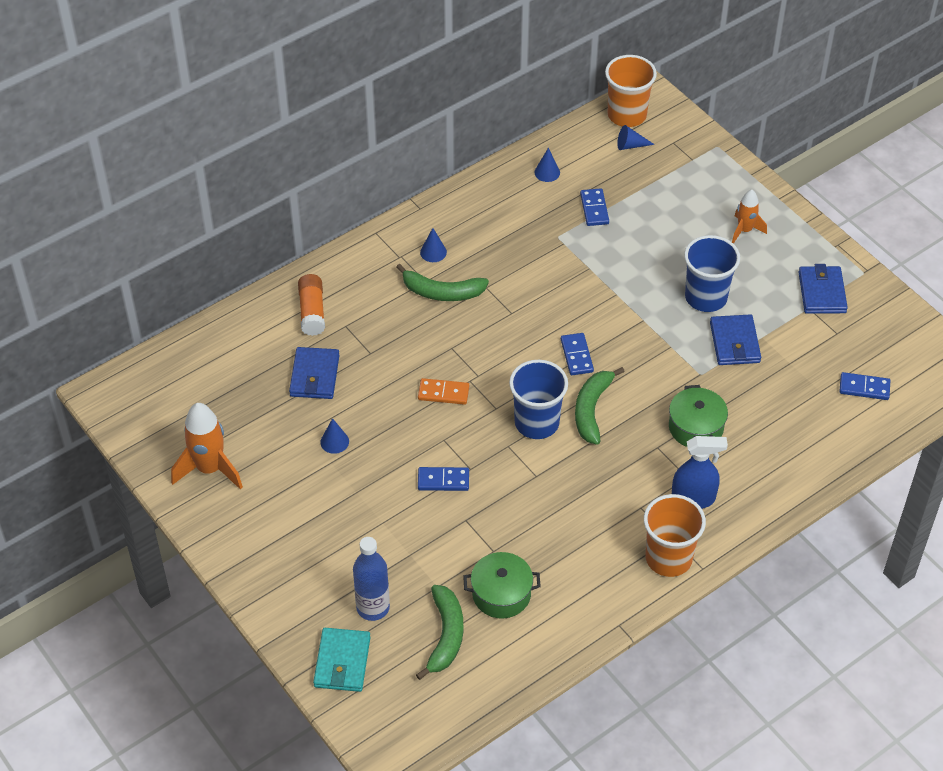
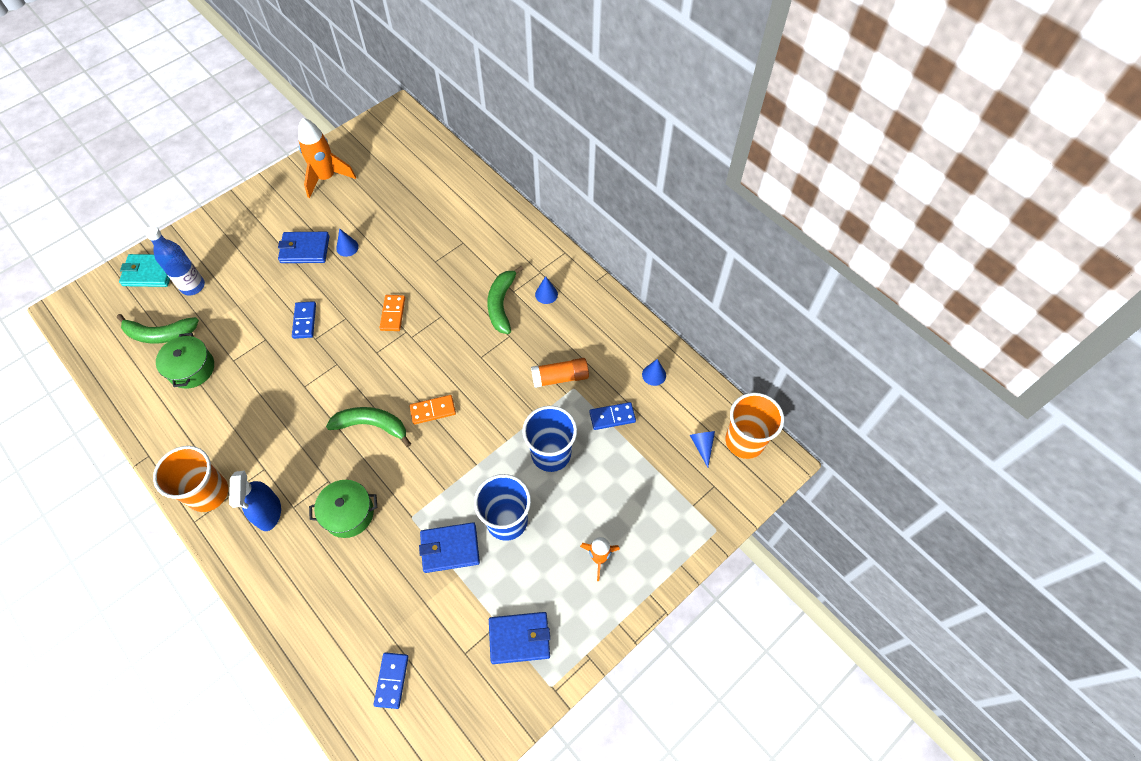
camera: 85 degrees right, 10 degrees up
blue wallet [289,347,339,399] -> blue wallet moved to [278,232,330,263]
orange glue stick [298,274,325,336] -> orange glue stick moved to [531,358,589,388]
blue cup [509,360,568,439] -> blue cup moved to [522,406,577,472]
blue domino [561,333,594,375] -> orange domino [410,395,456,424]

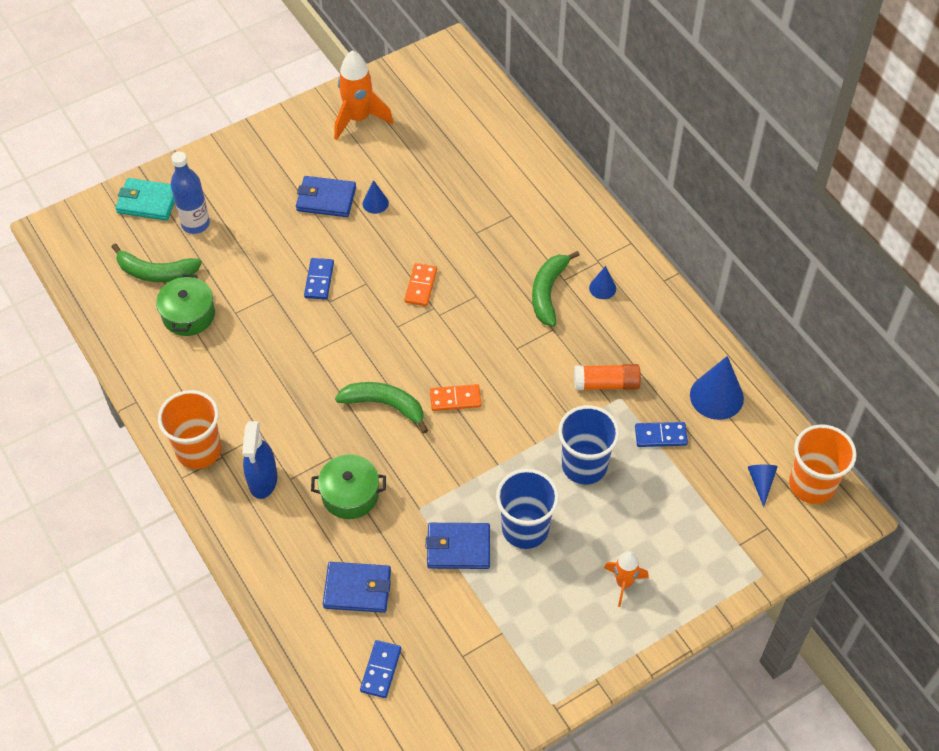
camera: 10 degrees right, 5 degrees down
blue wallet [489,612,550,664] -> blue wallet moved to [323,562,391,613]
blue cone [642,359,666,386] -> blue cone [690,356,744,420], size x1.89

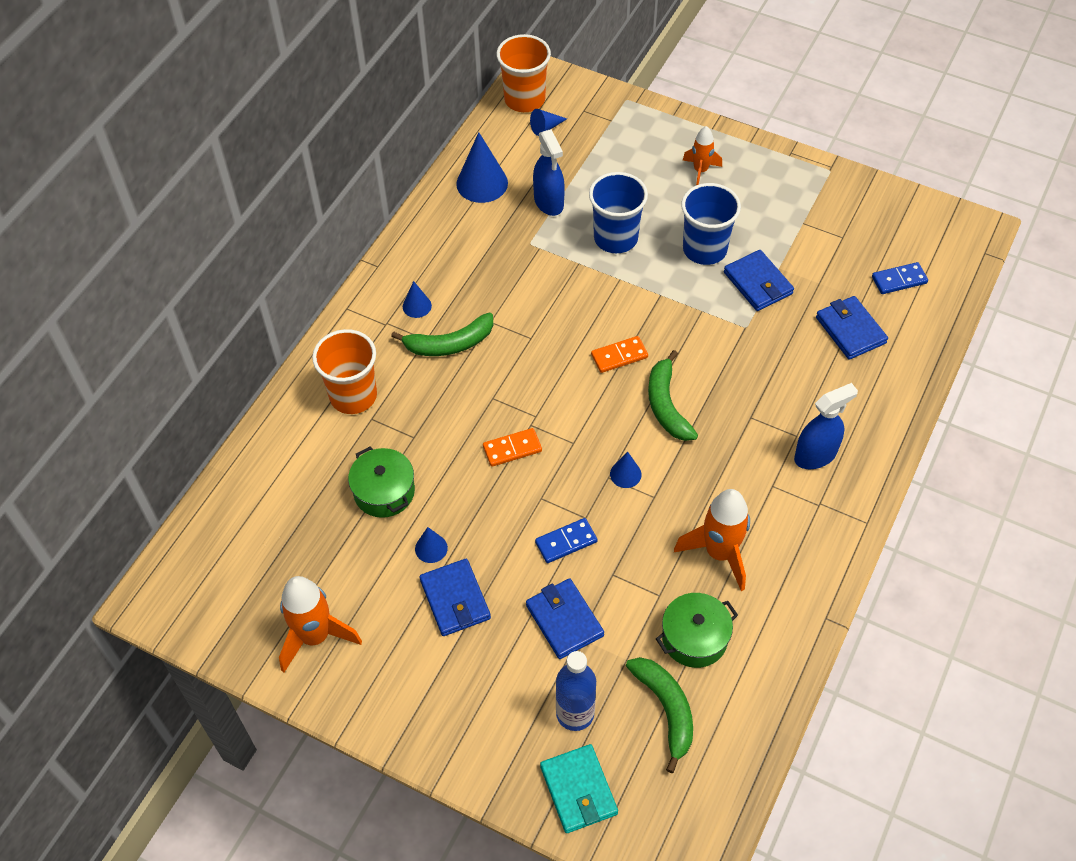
camera: 120 degrees left, 0 degrees up
orange cup [158,390,222,469] -> orange cup moved to [312,329,377,414]
green pot [311,454,386,519] -> green pot moved to [348,446,415,518]
orange domino [430,384,481,411] -> orange domino turned 75 degrees counterclockwise [591,336,648,373]
orange glue stick [574,364,641,390] -> none
blue domino [635,422,688,447] -> blue spray bottle [533,130,565,216]
none -> blue wallet [526,578,604,659]
none -> blue cone [610,452,642,488]
none -> orange rocket [674,489,750,591]

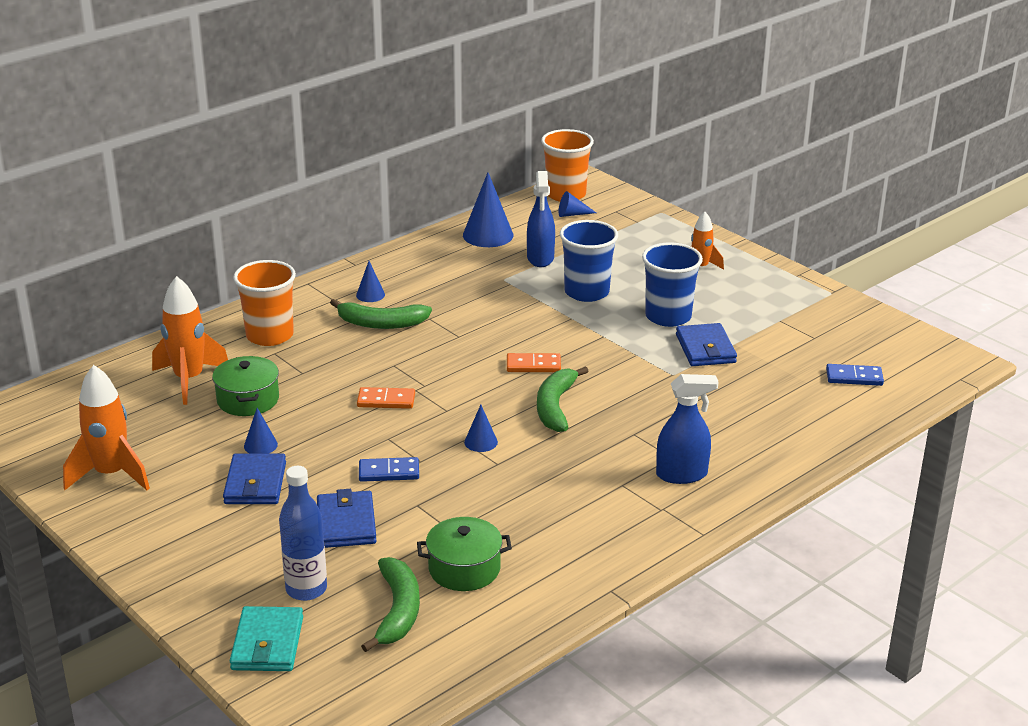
camera: 20 degrees right, 25 degrees down
orange rocket [674,489,750,591] -> orange rocket moved to [152,276,228,405]
blue wallet [816,296,888,360] -> none

